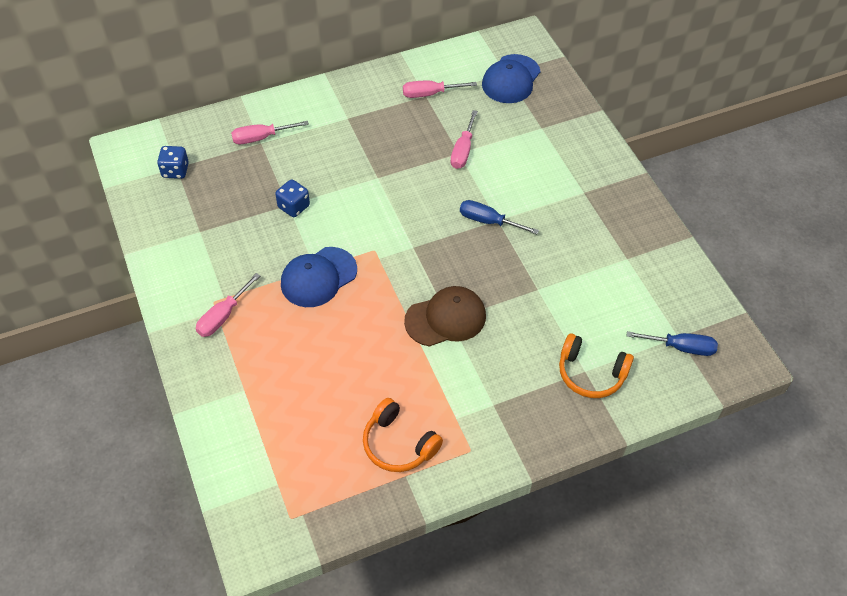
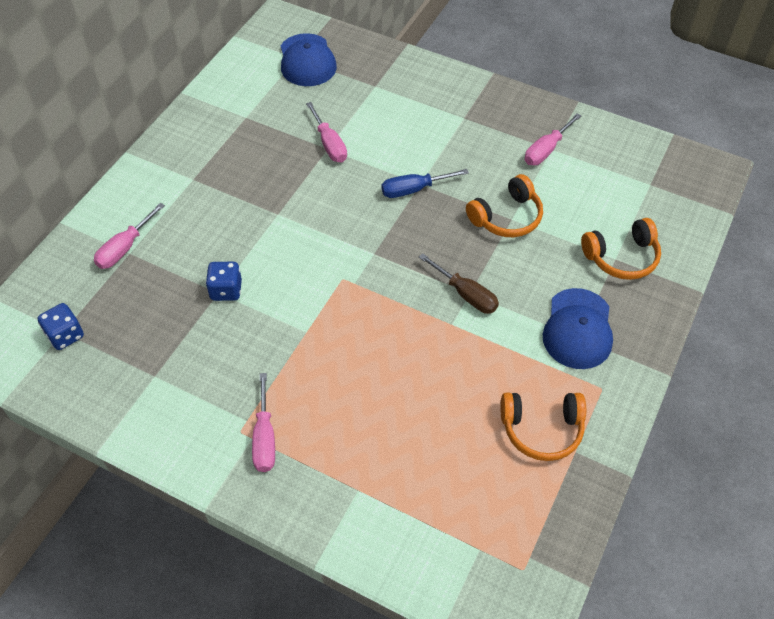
camera: 40 degrees left, 0 degrees up
blue cap [281,247,357,307] -> blue cap moved to [543,288,613,369]
pink screwdriver [403,81,477,98] -> pink screwdriver moved to [525,113,581,165]
brown cap [404,286,486,347] -> brown screwdriver [419,253,499,314]
blue screwdriver [627,331,718,356] -> none
none -> orange headphones [466,174,543,237]

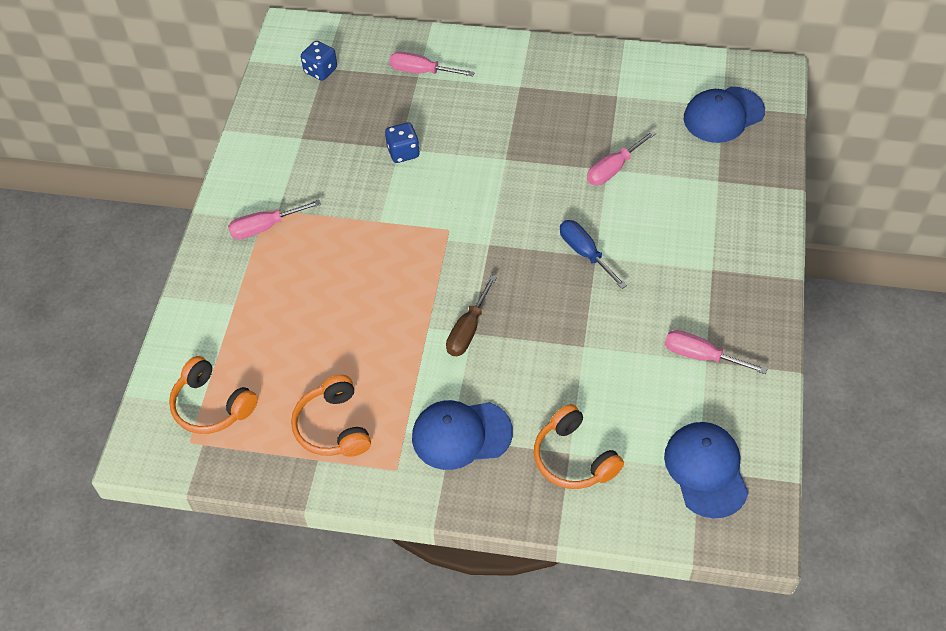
camera: 75 degrees right, 0 degrees up
orange headphones [466,174,543,237] -> orange headphones moved to [169,356,258,434]
none -> blue cap [664,422,749,518]

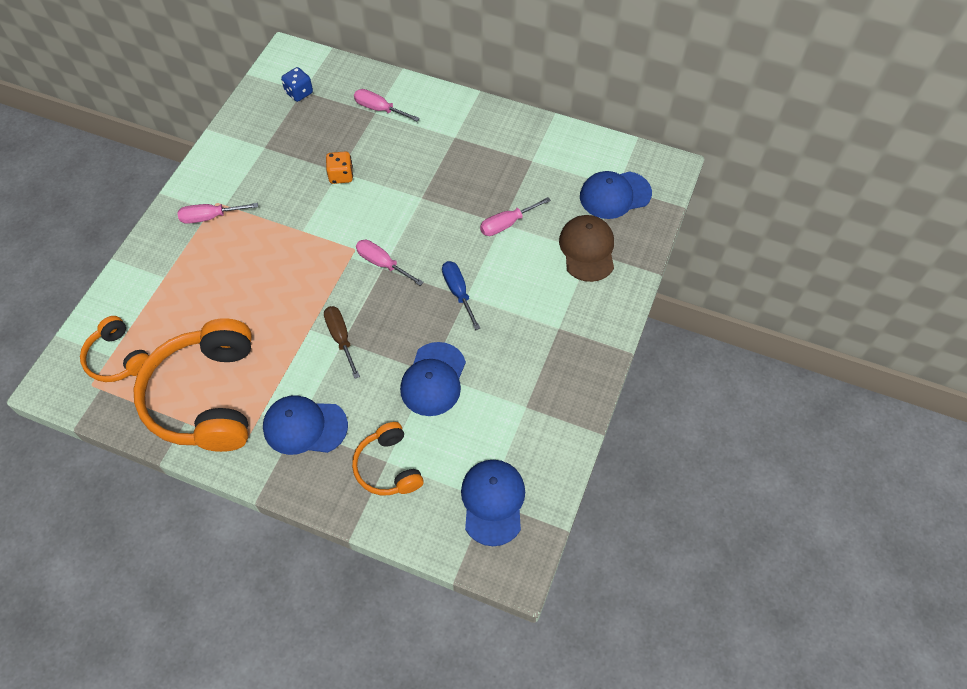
camera: 10 degrees right, 5 degrees up
orange headphones [291,375,371,457] -> orange headphones [134,318,252,452], size x1.89
blue dice [385,122,420,163] -> orange dice [326,151,353,184]
brown screwdriver [446,275,497,356] -> brown screwdriver turned 120 degrees clockwise [324,306,360,379]
pink screwdriver [665,330,768,374] -> pink screwdriver moved to [356,240,424,286]
none -> blue cap [400,342,466,416]
none -> brown cap [559,215,614,282]

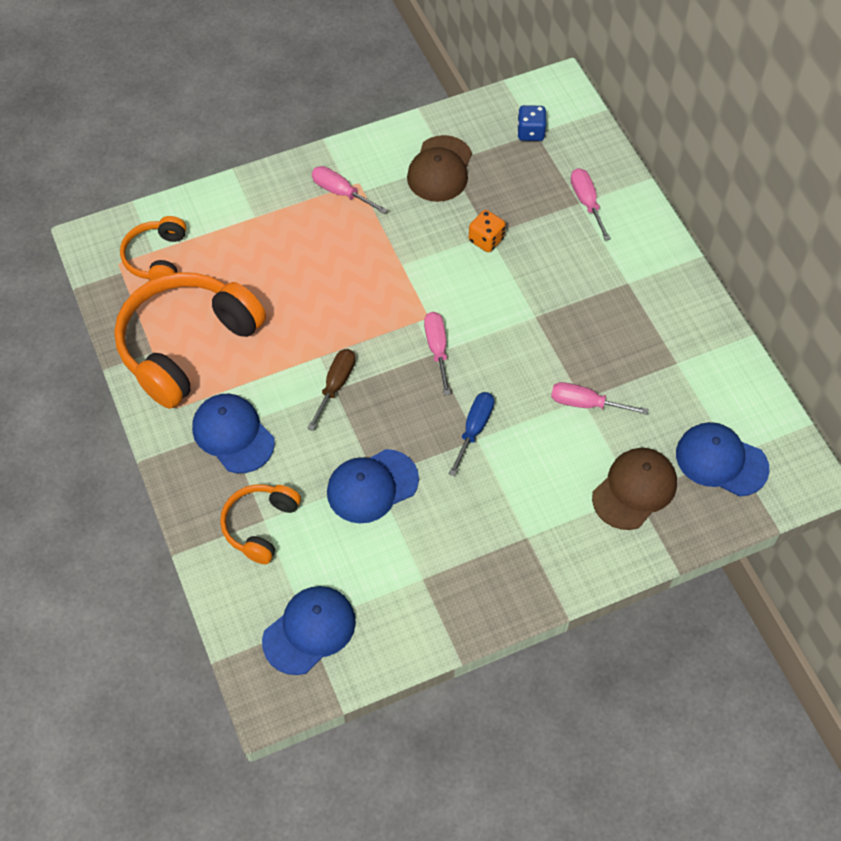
camera: 45 degrees right, 0 degrees up
none -> brown cap [407,135,472,202]

